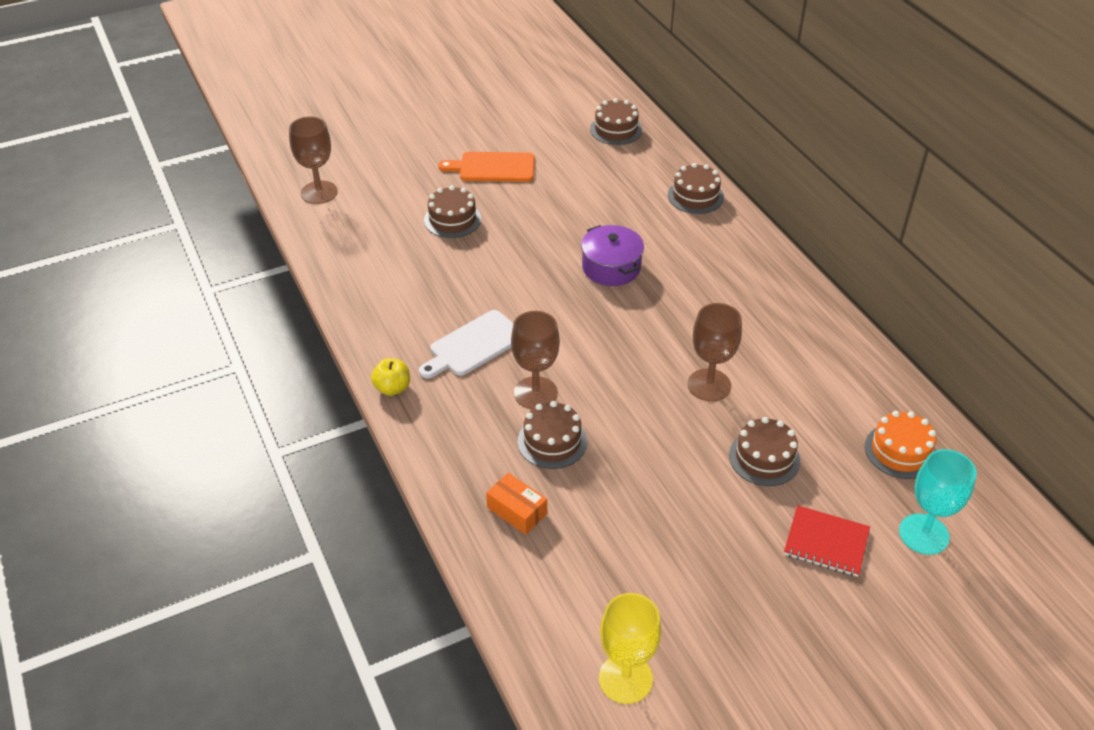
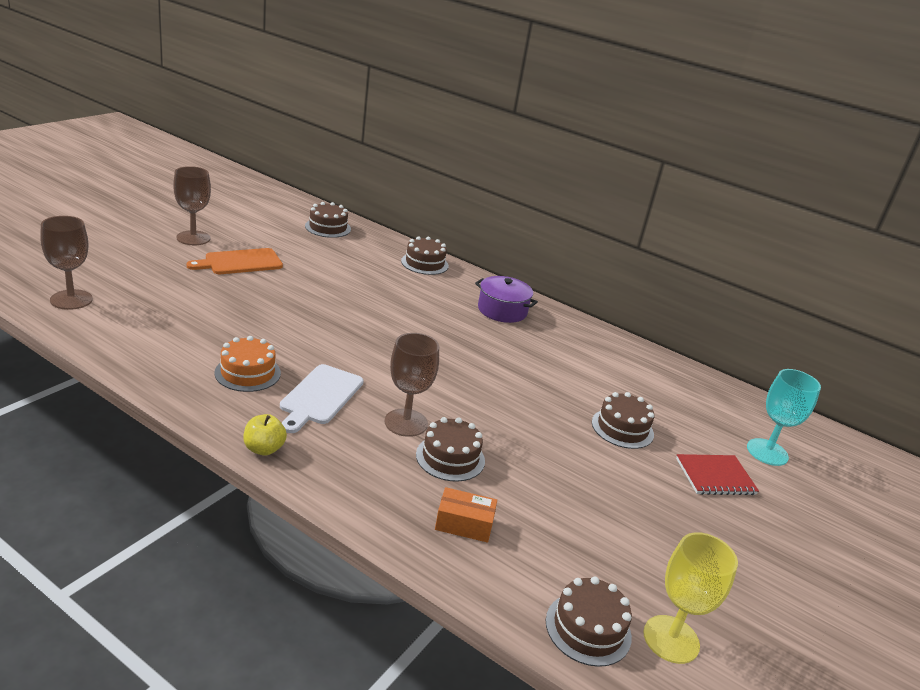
camera: 35 degrees left, 15 degrees down
brown cake [424,185,481,238] -> brown cake moved to [546,576,632,667]
purple pot [581,225,644,286] -> purple pot moved to [475,276,538,323]
brown goblet [688,303,742,402] -> brown goblet moved to [173,166,211,245]
orange cake [865,411,936,479] -> orange cake moved to [215,336,281,392]

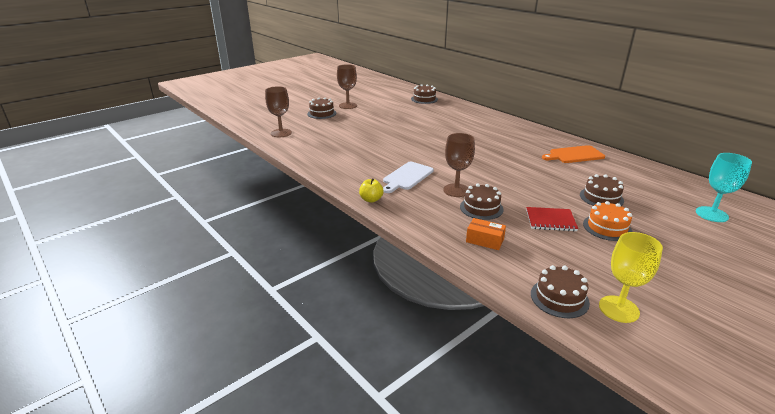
camera: 20 degrees right, 0 degrees up
orange cutting board [187,248,283,274] -> orange cutting board moved to [542,145,605,163]
orange cake [215,336,281,392] -> orange cake moved to [583,201,632,241]
brown cake [401,236,449,275] -> brown cake moved to [307,97,336,119]
purple pot [475,276,538,323] -> none
red notebook [676,454,759,495] -> red notebook moved to [526,207,578,231]

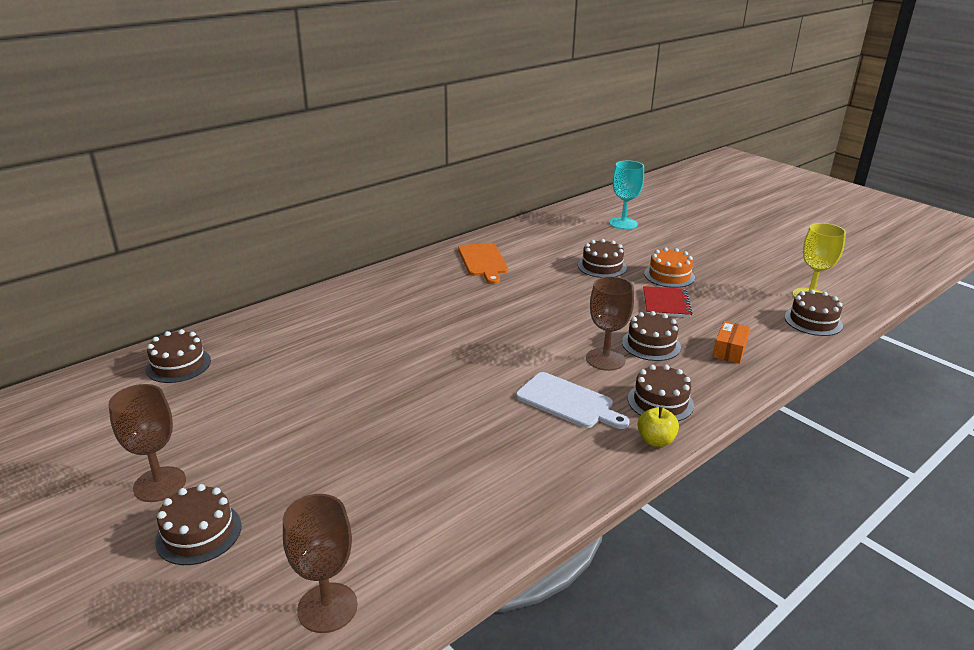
camera: 90 degrees left, 0 degrees up
none -> brown cake [628,365,694,421]

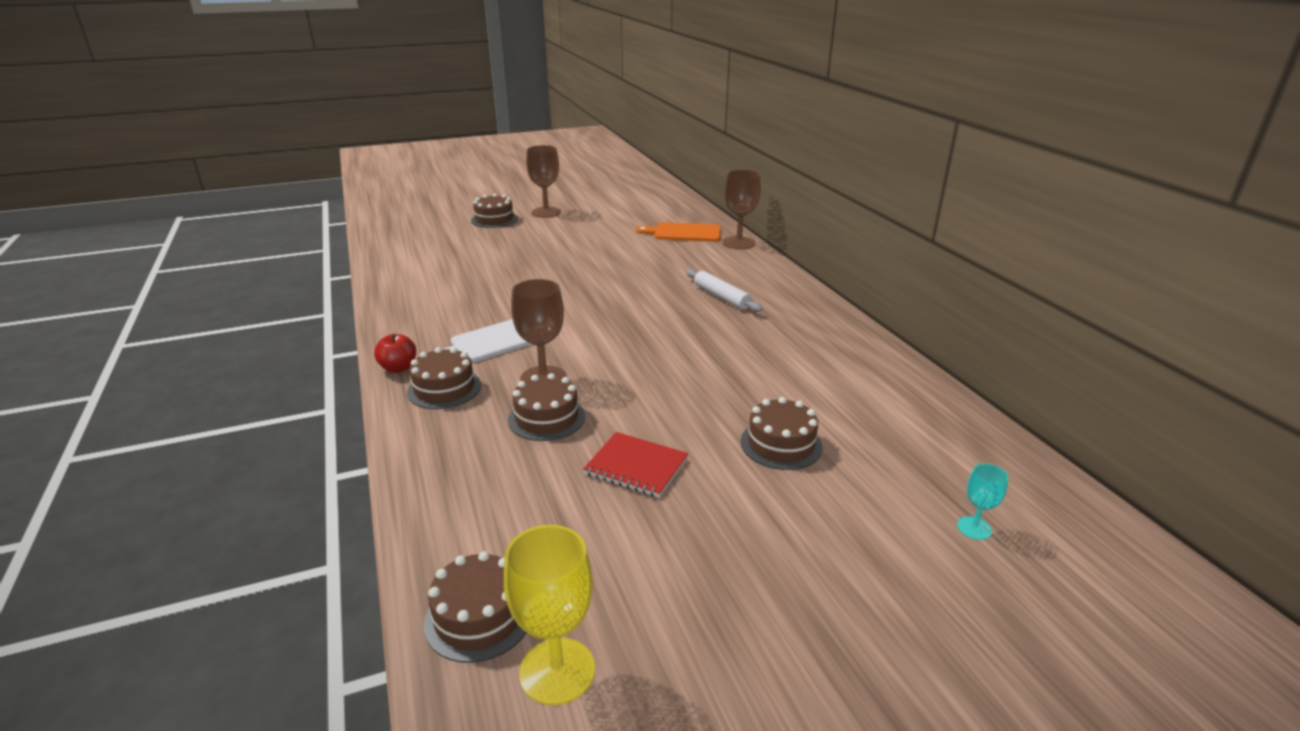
camera: 110 degrees right, 0 degrees up
brown cake [146,329,211,383] -> none
brown goblet [283,494,358,633] -> brown goblet moved to [723,169,761,249]
orange cutting board [458,243,508,284] -> orange cutting board moved to [636,222,721,242]
turquoise goblet [609,161,644,230] -> turquoise goblet [957,463,1009,540], size x0.53
yellow apple [637,407,679,447] -> red apple [374,334,416,373]
orange cake [644,247,695,288] -> none
orange box [713,321,750,364] -> none
none -> white rolling pin [686,269,762,312]

